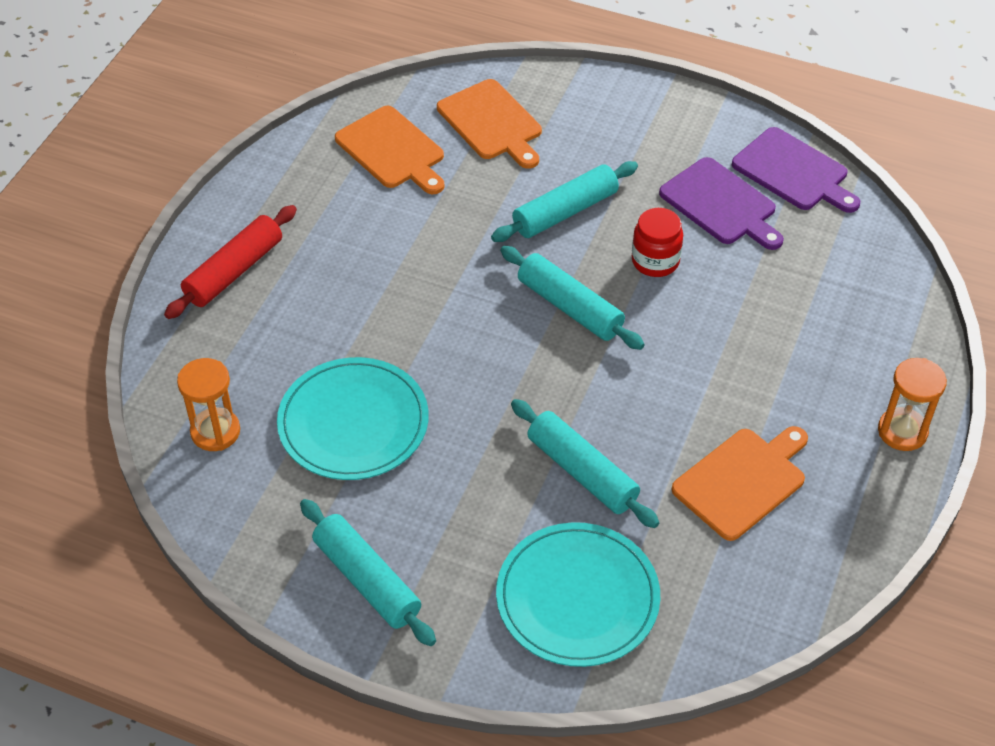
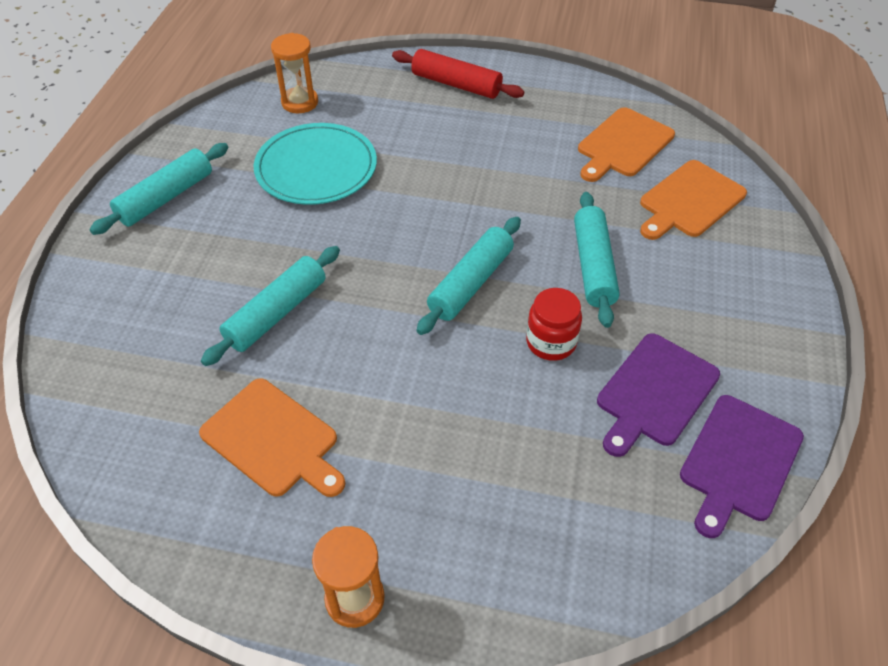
camera: 80 degrees right, 0 degrees up
turquoise rolling pin [491,161,638,242] -> turquoise rolling pin turned 45 degrees clockwise [574,192,620,328]
turquoise plate [496,522,660,667] -> none

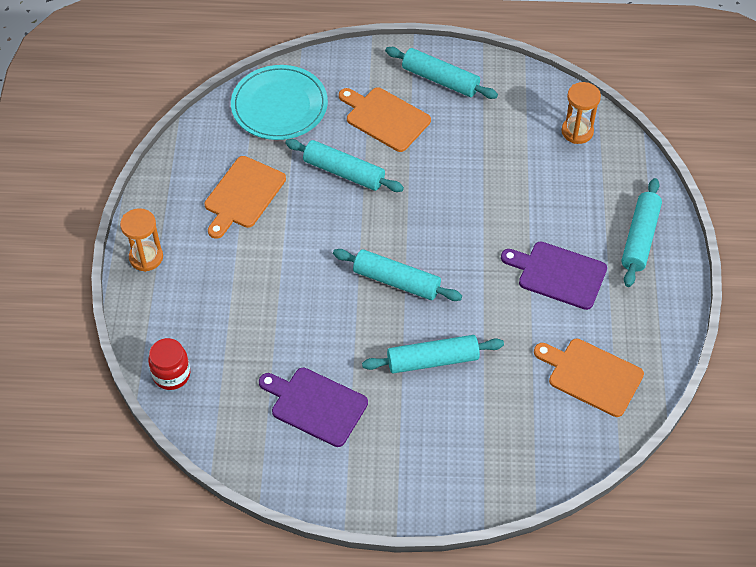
camera: 80 degrees right, 5 degrees up
turquoise plate [253,123,377,205] -> turquoise plate moved to [231,65,328,140]
red rolling pin [392,49,524,99] -> turquoise rolling pin [621,178,662,287]
red jar [526,288,582,361] -> red jar moved to [148,338,190,390]
orange cutting board [640,160,747,240] -> orange cutting board moved to [339,87,431,152]
purple cutting board [680,395,804,538] -> purple cutting board moved to [501,242,607,310]

